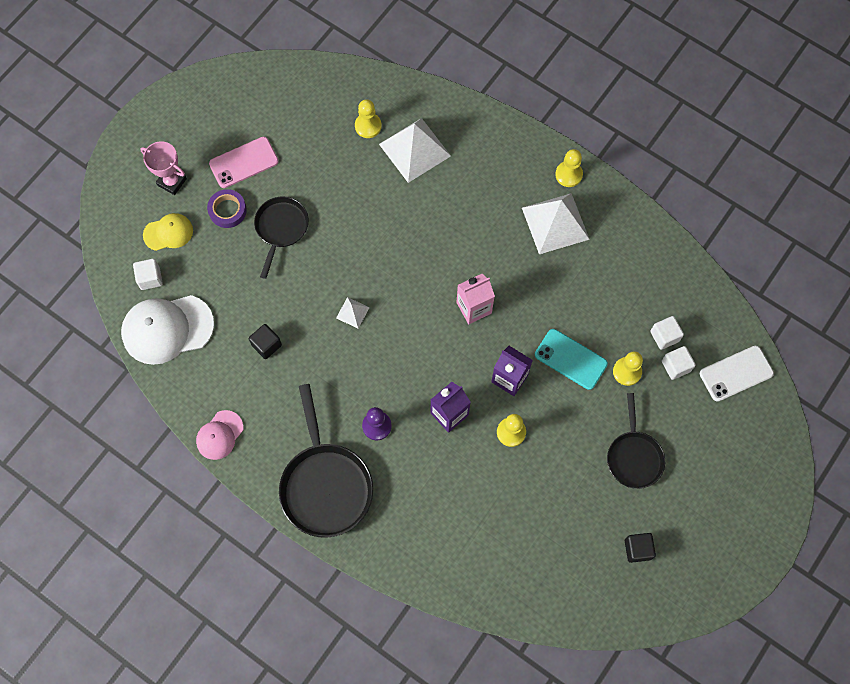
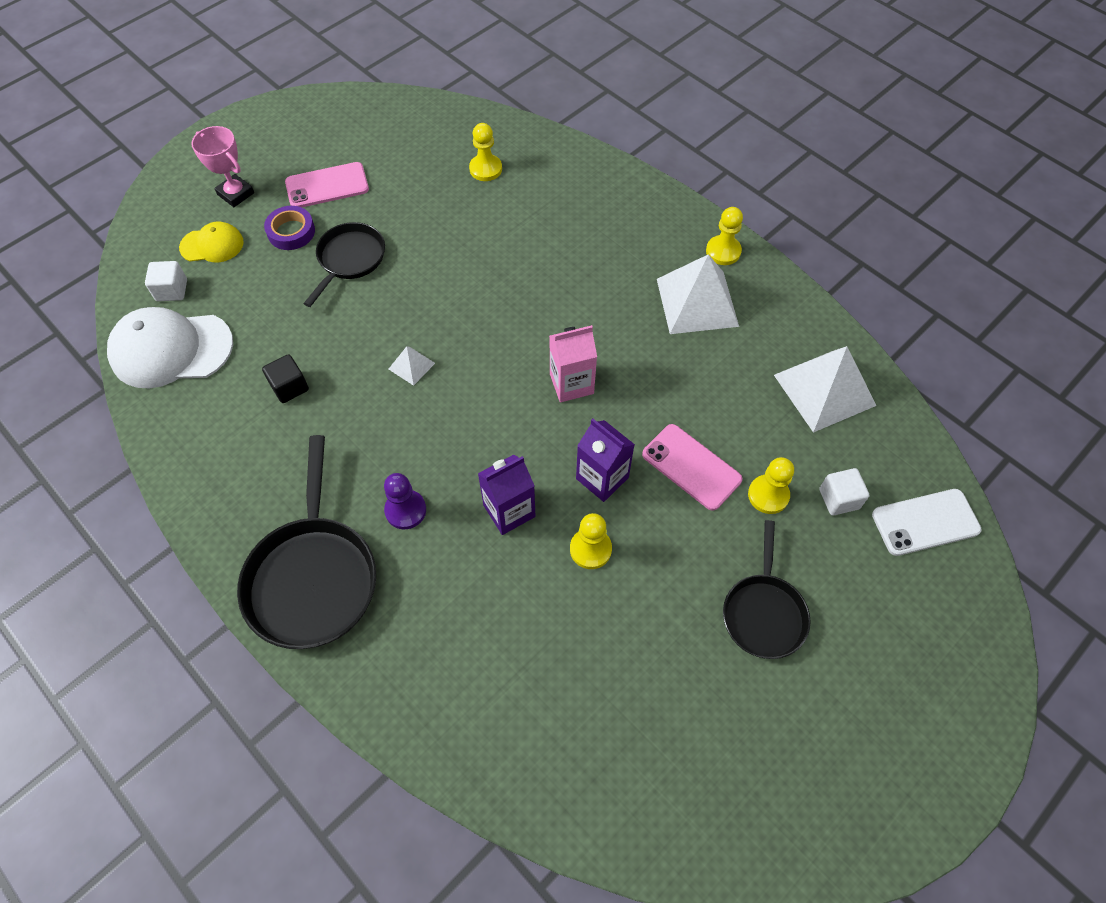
camera: 10 degrees right, 10 degrees down
pink cap [196,410,243,460] -> none
white pyramid [379,118,451,183] -> white pyramid moved to [774,346,876,433]
turquoise phone [535,329,608,390] -> pink phone [642,424,742,511]
black cube [625,533,656,563] -> none
white cube [650,316,684,350] -> none

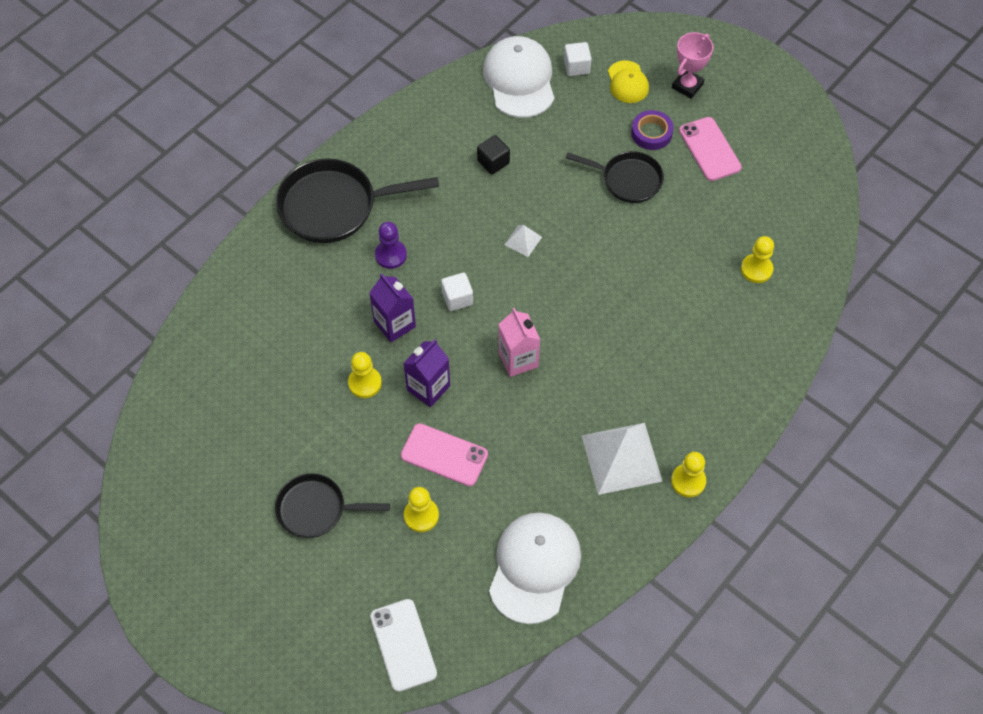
camera: 85 degrees right, 0 degrees up
pink phone [642,424,742,511] -> pink phone turned 75 degrees clockwise [401,423,488,486]
white pyramid [774,346,876,433] -> white cap [489,513,581,624]
white cube [819,468,870,516] -> white cube moved to [441,273,473,311]

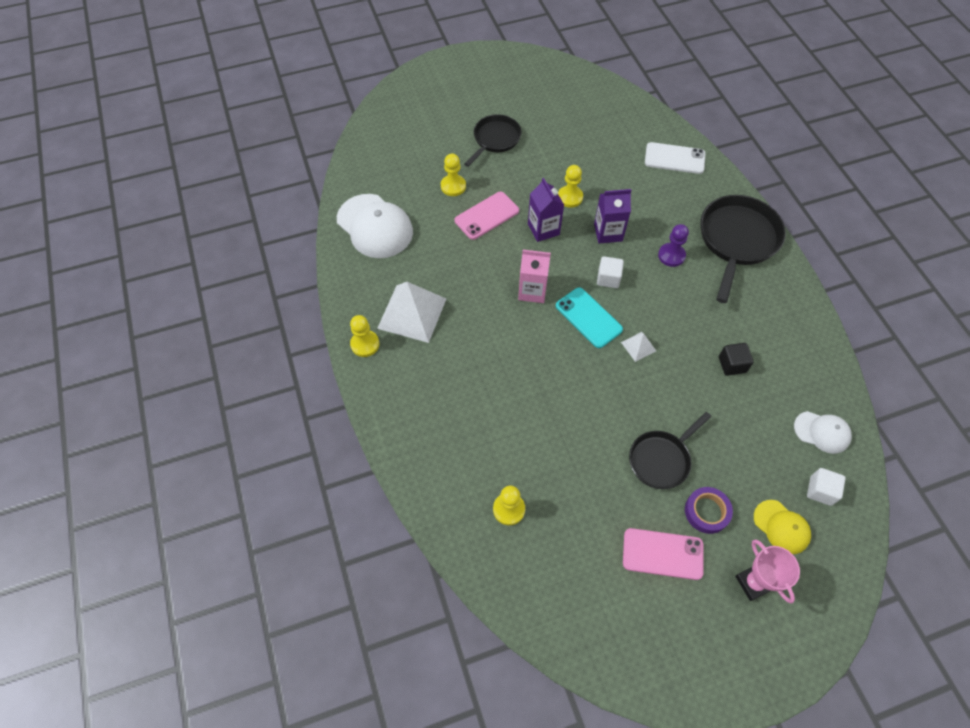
camera: 120 degrees right, 0 degrees up
white phone [370,599,437,692] -> white phone moved to [645,142,705,174]
white cap [483,36,554,118] -> white cap [794,411,852,454], size x0.56
yellow cap [608,60,649,103] -> yellow cap turned 150 degrees counterclockwise [754,500,811,554]
none -> turquoise phone [556,287,623,348]

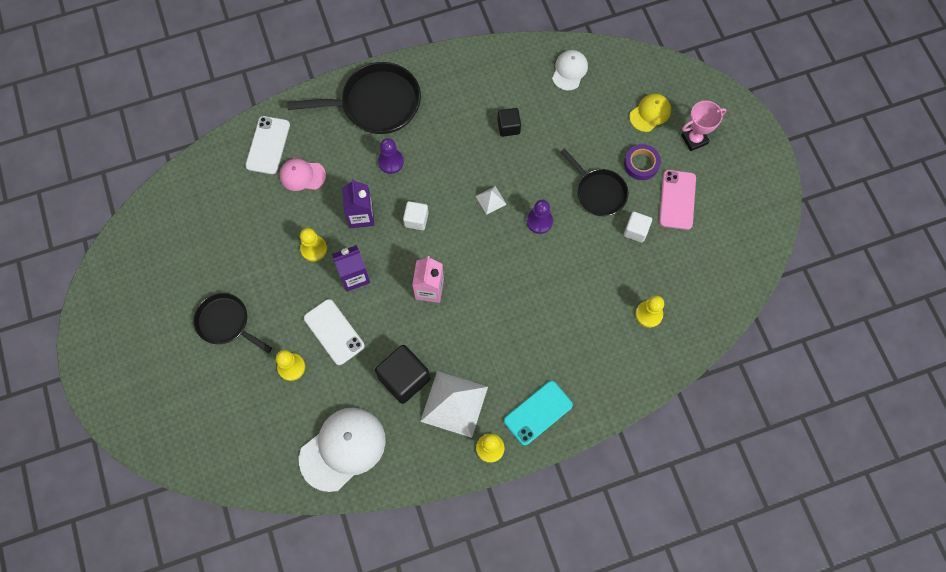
camera: 90 degrees left, 10 degrees up
pink phone [455,192,519,240] -> white phone [304,299,365,365]
turquoise phone [556,287,623,348] -> turquoise phone moved to [504,381,573,446]
black pan [700,195,786,303] -> black pan turned 150 degrees clockwise [287,62,421,134]
white cube [807,468,846,506] -> white cube moved to [624,211,652,243]
none -> pink cap [279,158,326,191]
none -> black cube [375,345,430,404]
none -> purple pawn [527,200,553,234]

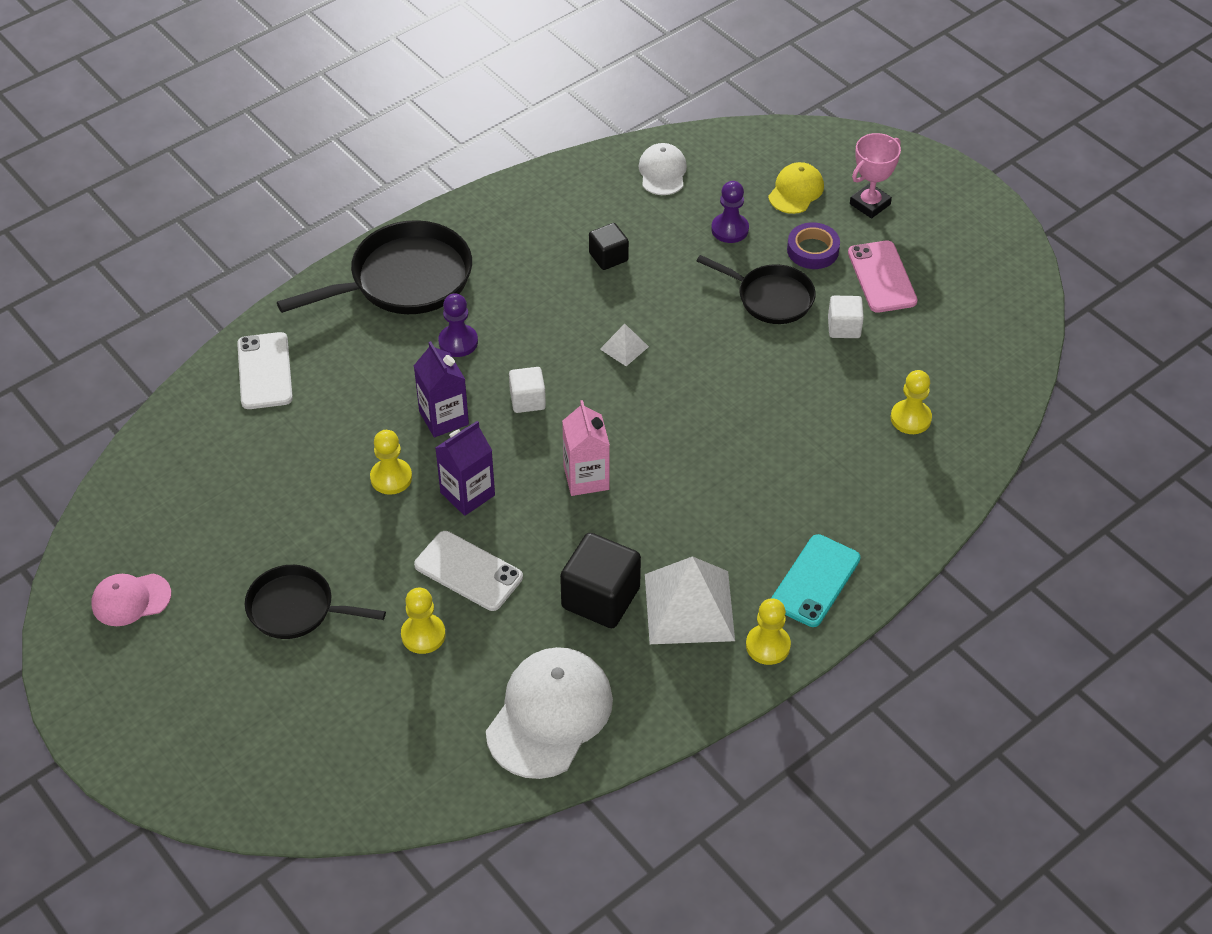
camera: 20 degrees left, 20 degrees down
pink cap [279,158,326,191] -> pink cap moved to [91,573,171,626]
purple pawn [527,200,553,234] -> purple pawn moved to [711,181,749,243]

